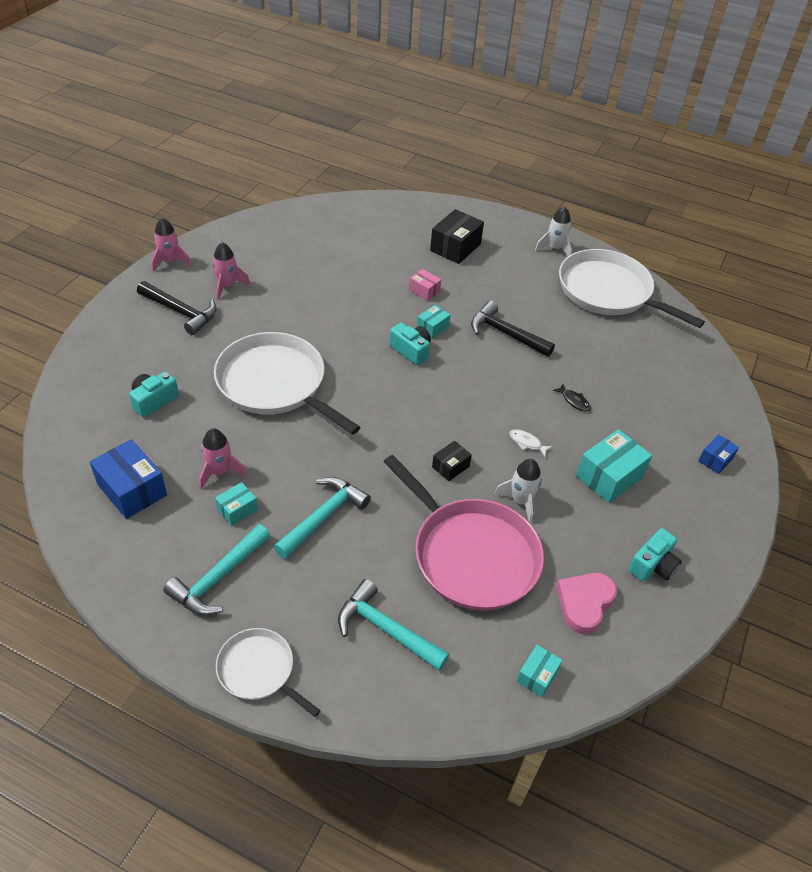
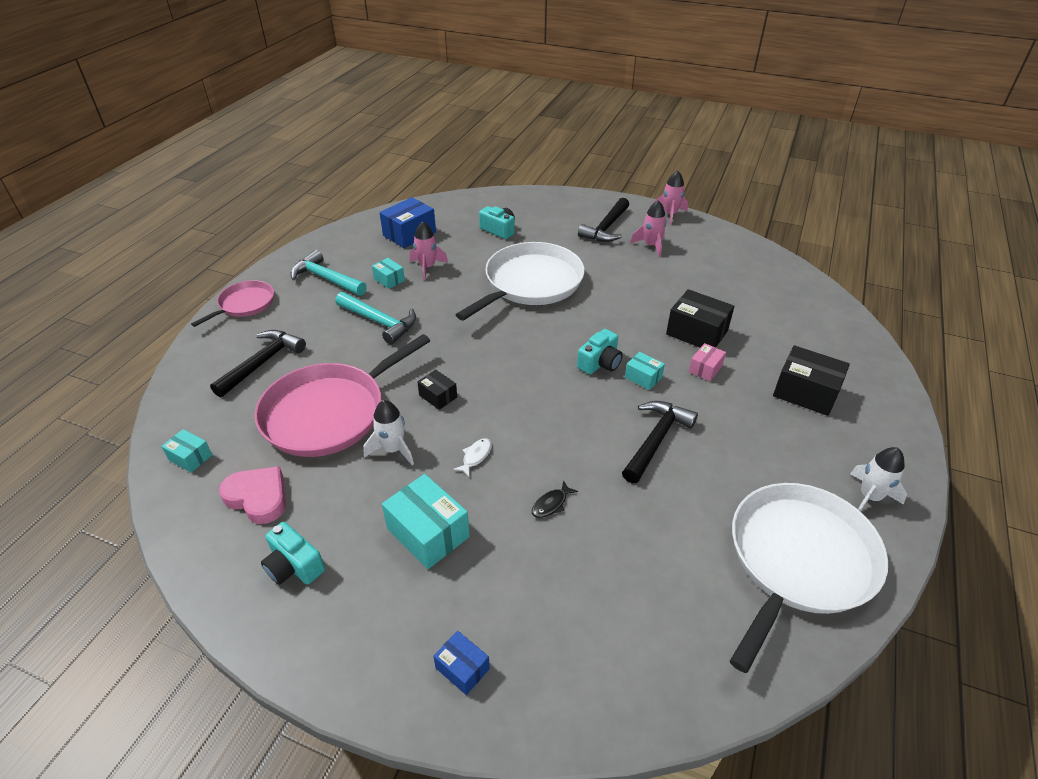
camera: 90 degrees right, 5 degrees down
white pan [216,628,321,717] -> pink pan [191,280,274,327]
turquoise hammer [338,579,449,671] -> black hammer [210,330,306,397]
none -> black box [666,289,734,348]

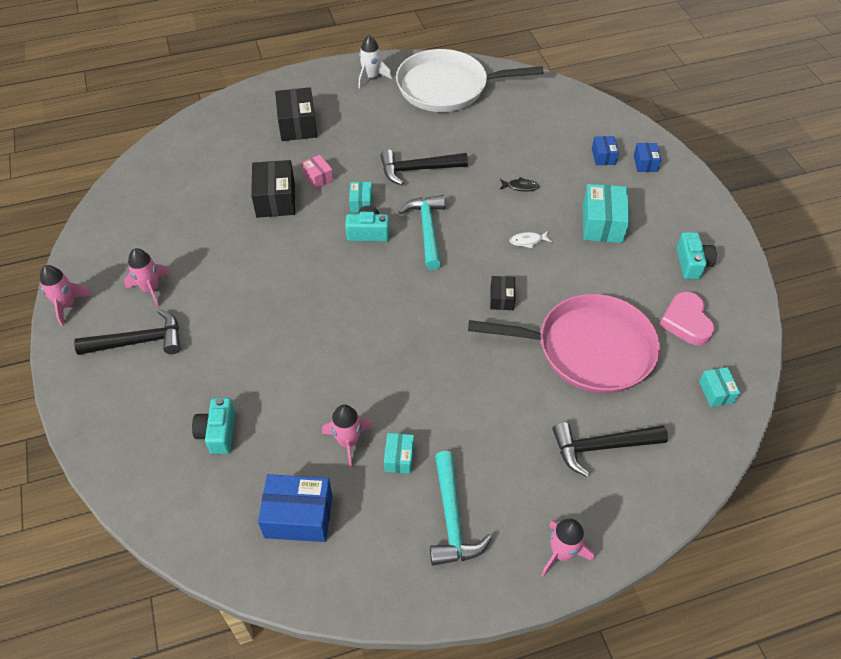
camera: 130 degrees left, 10 degrees up
pink pan [191,280,274,327] -> pink rocket [541,519,594,577]
turquoise hammer [335,292,416,345] -> turquoise hammer moved to [399,195,446,270]
white rocket [363,400,414,465] -> none
white pan [456,242,584,321] -> none
pink box [689,343,726,381] -> pink box turned 60 degrees clockwise [302,155,334,189]
none -> blue box [592,136,619,165]

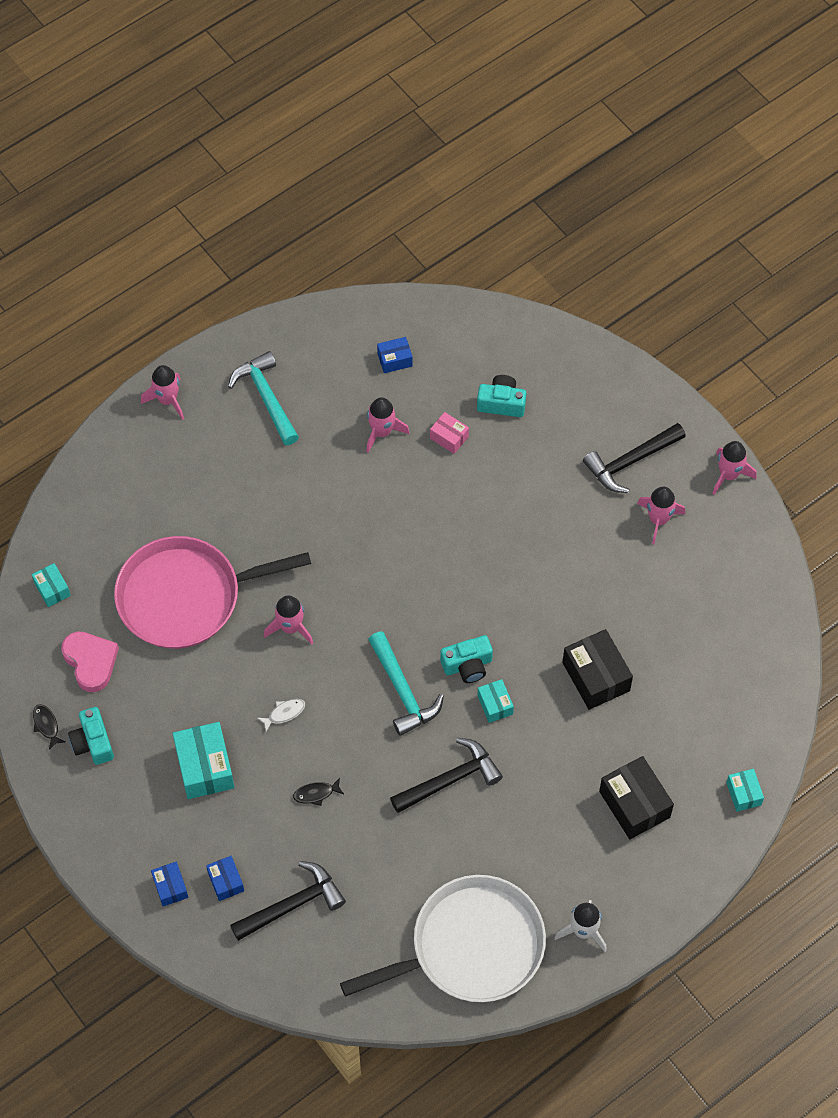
camera: 160 degrees right, 10 degrees up
turquoise camera [192,398,235,454] -> turquoise camera turned 60 degrees counterclockwise [477,375,526,417]
blue box [258,474,333,542] -> blue box [377,337,413,373], size x0.55
pink box [302,155,334,189] -> pink box moved to [430,412,469,454]
turquoise box [384,433,414,474] -> turquoise box moved to [726,769,764,812]
black box [490,276,515,310] -> pink rocket [264,595,313,645]
black hammer [552,422,668,477] -> black hammer moved to [230,861,346,941]
none -> black fish [33,704,65,750]

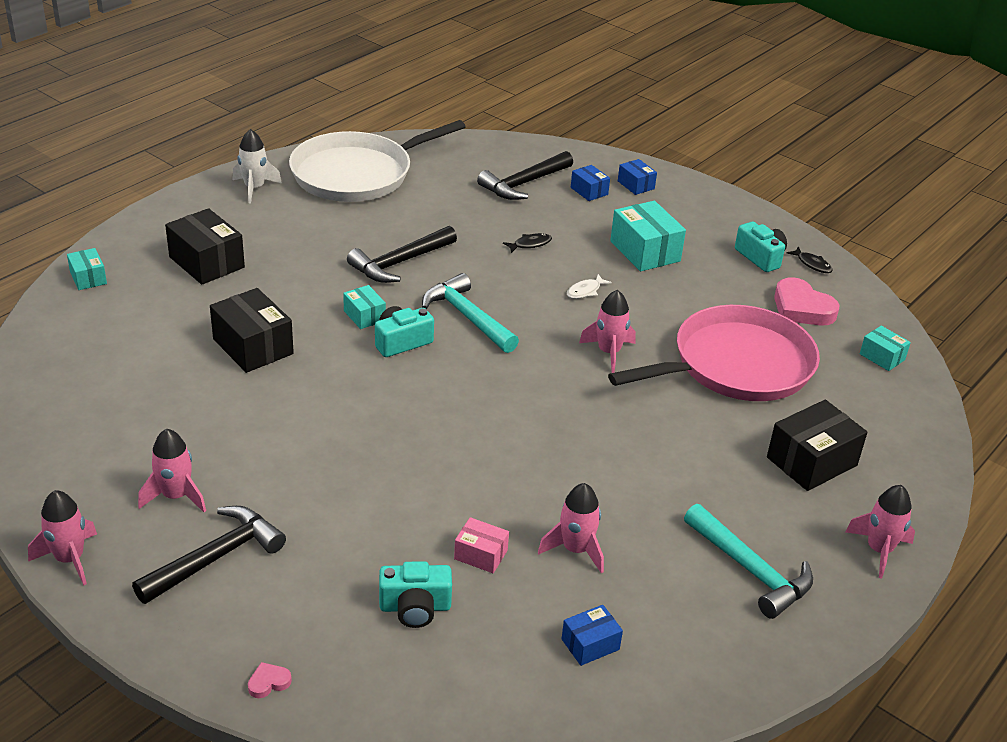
camera: 165 degrees right, 25 degrees down
none -> pink heart [248,662,292,698]
none -> black box [767,400,868,491]

